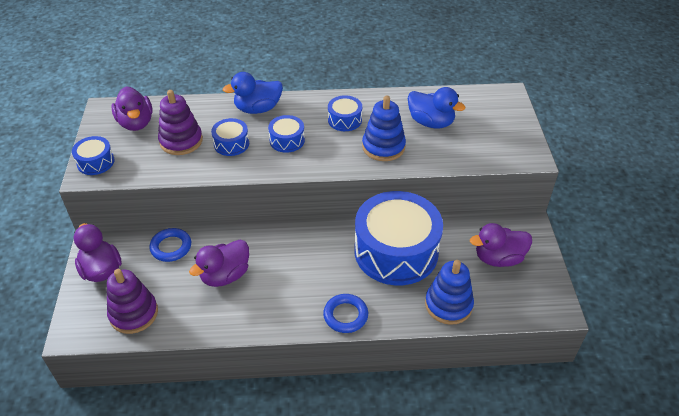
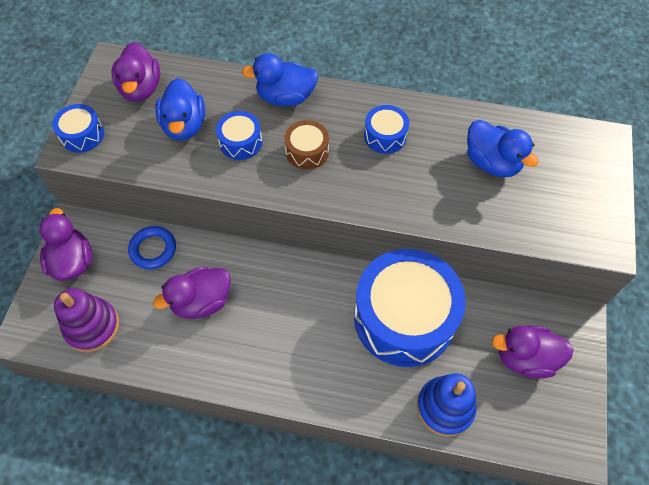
camera: 15 degrees right, 15 degrees up
purple stacking toy [158,90,203,155] -> blue duck [155,78,205,141]
blue drum [268,115,305,153] -> brown drum [284,120,329,170]
blue ring [323,294,368,333] -> none
blue stacking toy [362,95,406,161] -> none

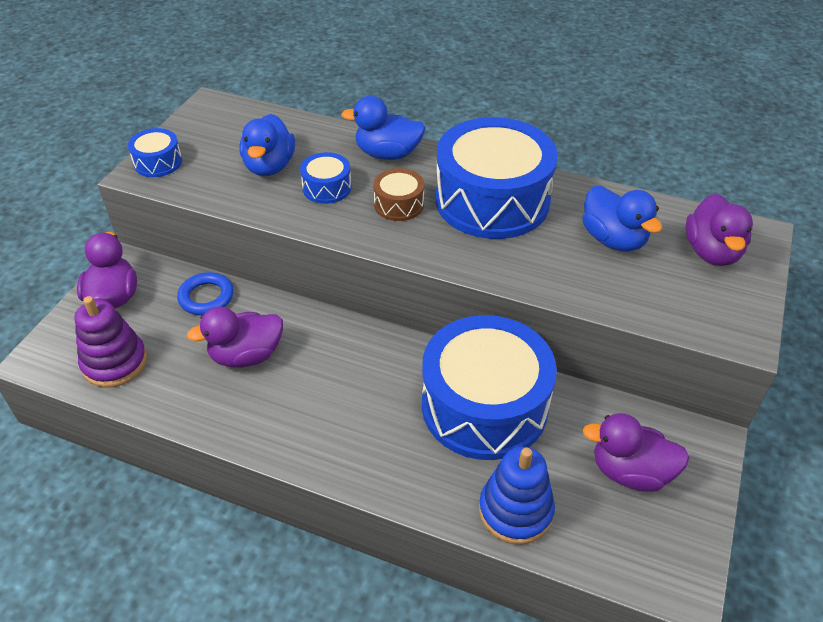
camera: 10 degrees right, 15 degrees down
purple duck [111,42,160,102] -> purple duck moved to [685,194,753,266]
blue drum [364,105,409,154] -> blue drum [436,117,558,239], size x2.29

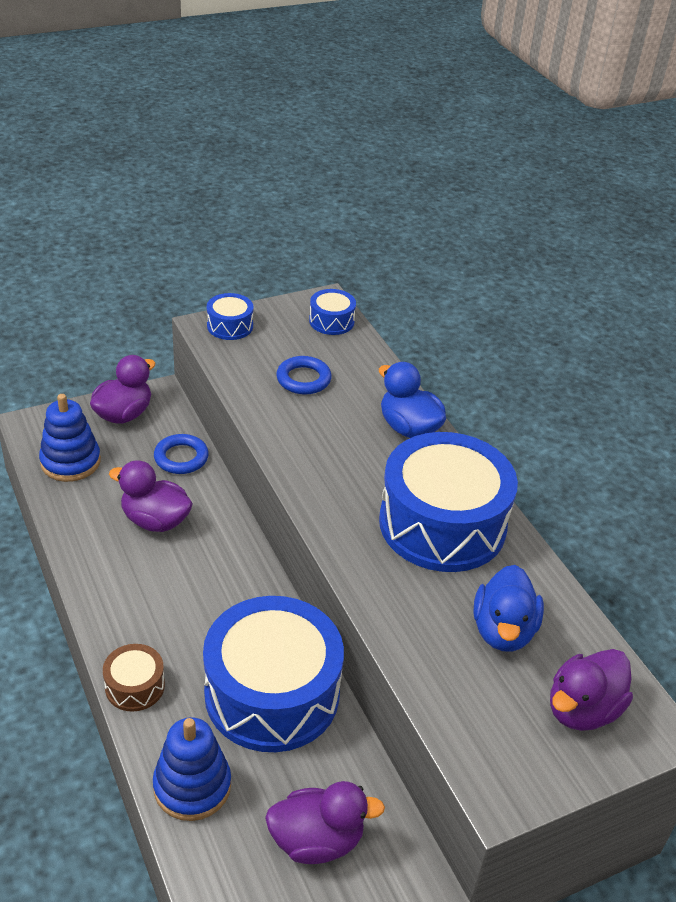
camera: 40 degrees right, 5 degrees down
purple stacking toy [75,296,147,388] -> blue stacking toy [39,394,101,482]
blue duck [239,114,295,176] -> blue ring [276,356,332,395]
blue drum [300,152,352,204] -> blue drum moved to [309,289,356,335]
brown drum [373,168,424,221] -> brown drum moved to [103,644,165,711]
purple duck [582,413,690,492] -> purple duck turned 120 degrees clockwise [265,781,385,864]

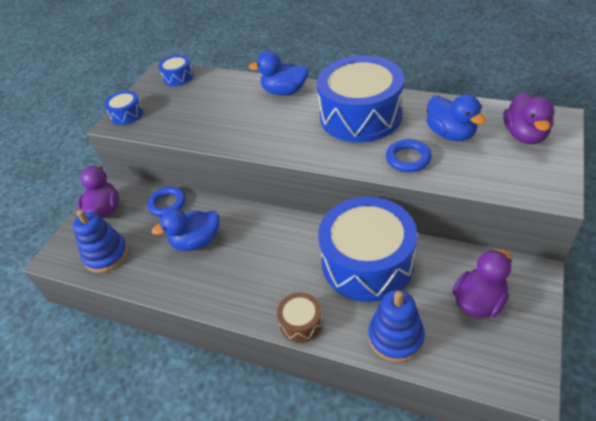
camera: 35 degrees left, 5 degrees up
purple duck [109,460,193,532] -> blue duck [152,209,219,251]
blue ring [276,356,332,395] -> blue ring moved to [386,139,432,172]

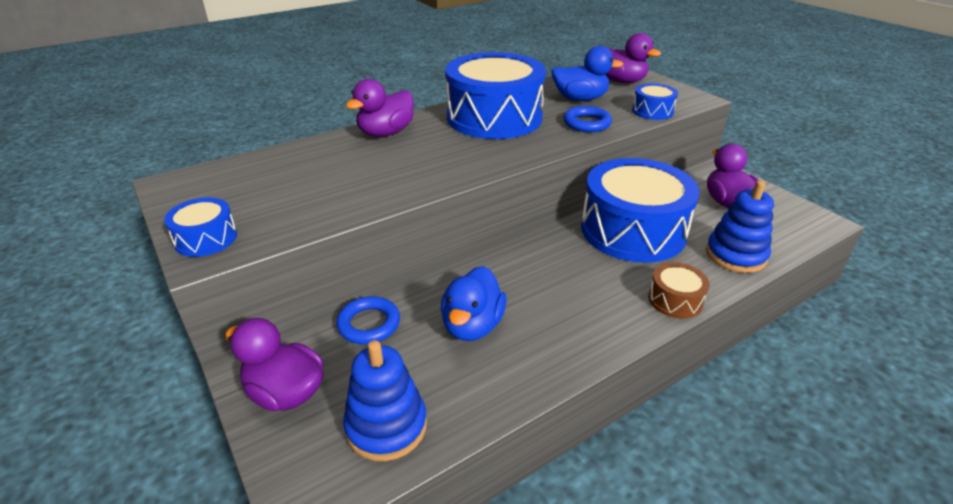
camera: 60 degrees left, 10 degrees down
blue drum [158,55,193,86] -> blue drum moved to [632,83,678,120]
blue duck [249,51,309,96] -> purple duck [346,79,414,137]

